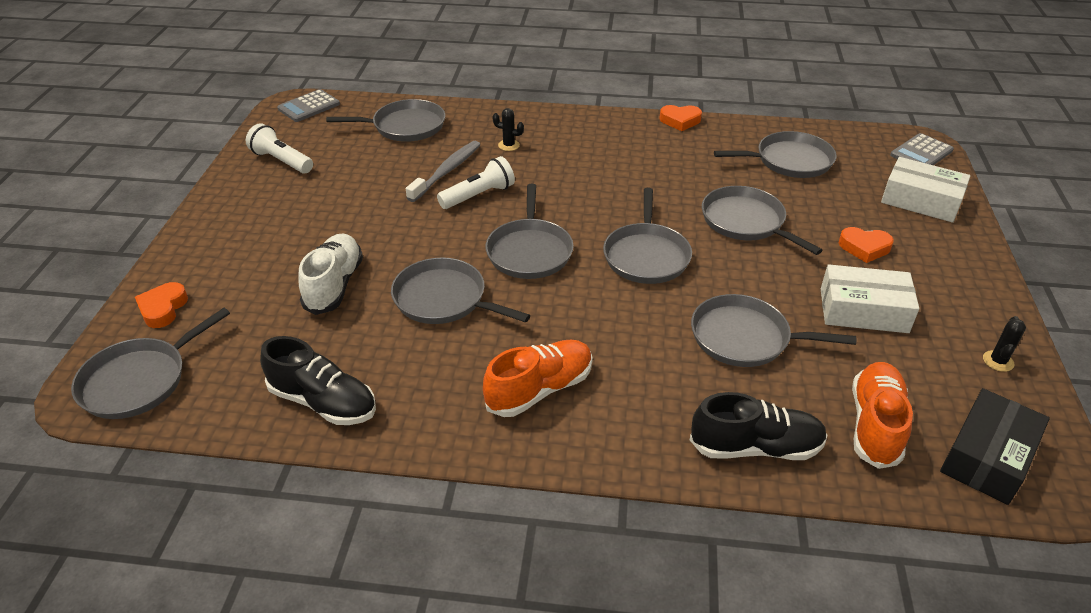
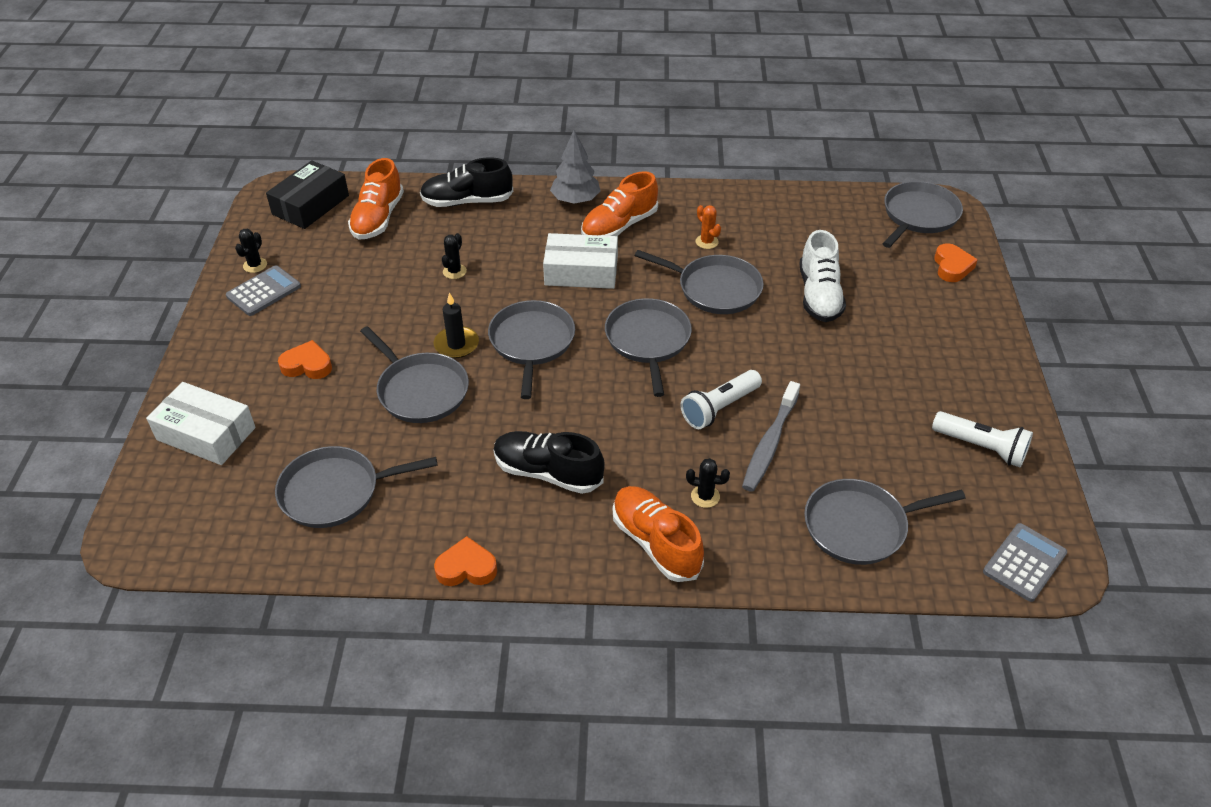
camera: 175 degrees right, 5 degrees up
black shoe [260,336,376,425] -> black shoe moved to [494,431,605,494]
grey pan [691,294,856,367] -> black cactus [442,233,467,279]
white box [821,264,919,333] -> white box moved to [543,233,618,289]
grey calculator [890,133,954,165] -> grey calculator moved to [226,265,301,316]
none -> black candle [434,293,479,358]
none -> grey tree [550,130,601,204]
none -> orange shoe [613,486,704,582]
none -> orange cactus [696,205,721,249]

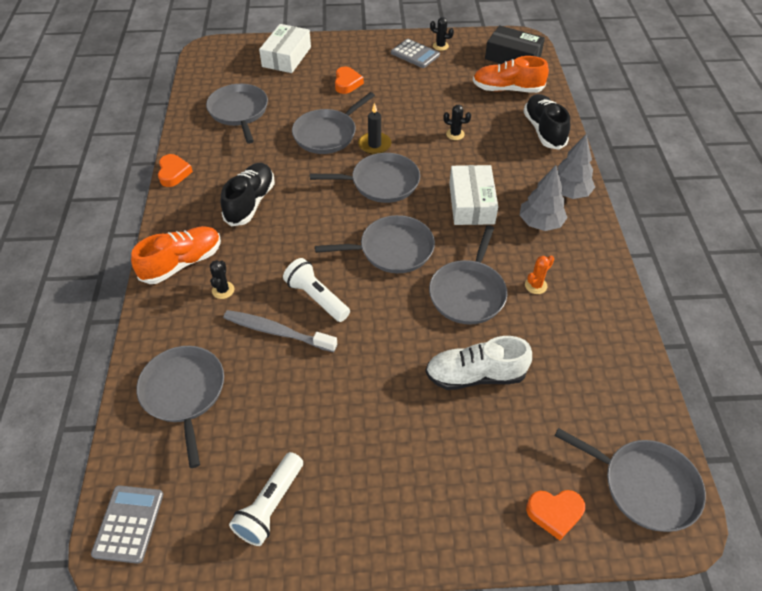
camera: 85 degrees right, 5 degrees up
orange shoe [581,171,658,236] -> grey tree [520,165,568,231]
grey calculator [983,523,1067,602] -> grey calculator turned 120 degrees counterclockwise [91,485,163,564]

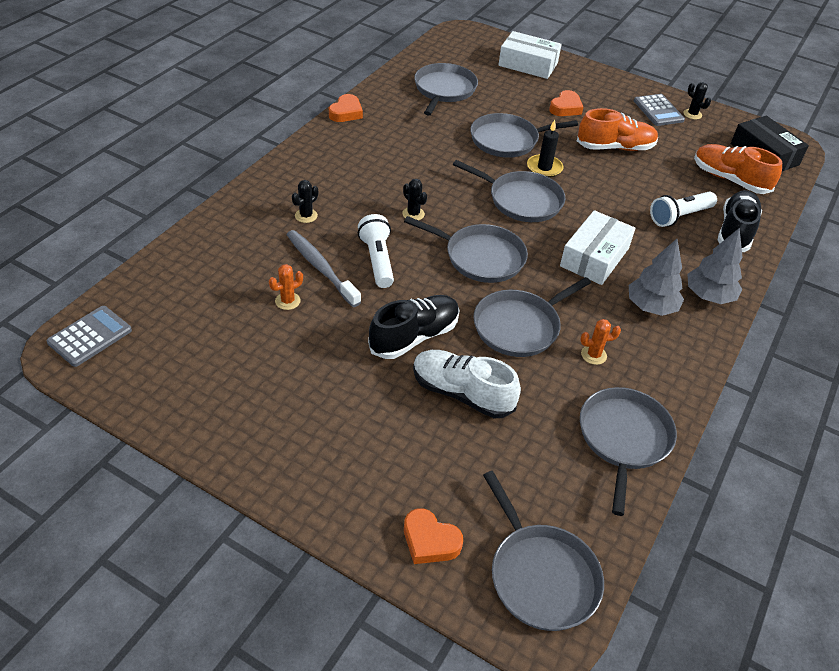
camera: 30 degrees right, 5 degrees down
orange shoe [131,226,221,284] -> orange shoe moved to [577,108,658,151]
grey pan [136,346,224,468] -> grey pan moved to [580,387,677,516]
black shoe [220,163,275,226] -> black shoe moved to [368,295,460,359]
white flashlight [229,452,303,546] -> white flashlight moved to [650,191,717,227]
white box [259,24,311,73] -> white box turned 60 degrees clockwise [498,31,562,79]
black cactus [443,105,471,140] -> black cactus moved to [402,179,427,221]
none -> orange cactus [269,264,303,310]

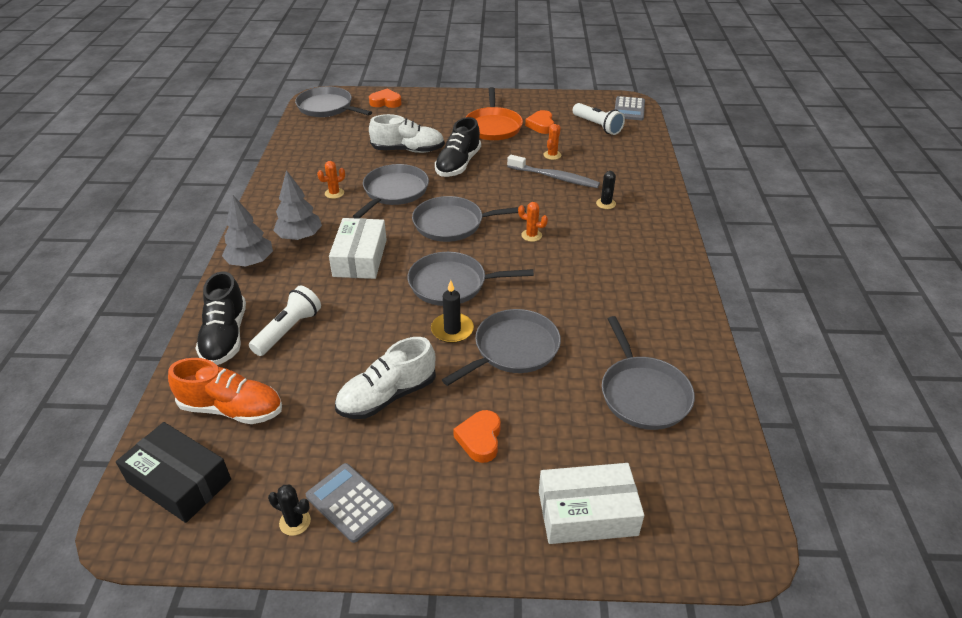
camera: 155 degrees right, 5 degrees down
orange heart [329,94,363,122] -> orange heart moved to [525,110,554,134]
white flashlight [358,214,394,288] -> white flashlight moved to [572,103,625,135]
black cactus [402,179,427,221] -> orange cactus [518,202,548,242]
orange shoe [577,108,658,151] -> white shoe [335,337,436,419]
grey pan [580,387,677,516] -> none
none -> orange pan [465,87,523,140]

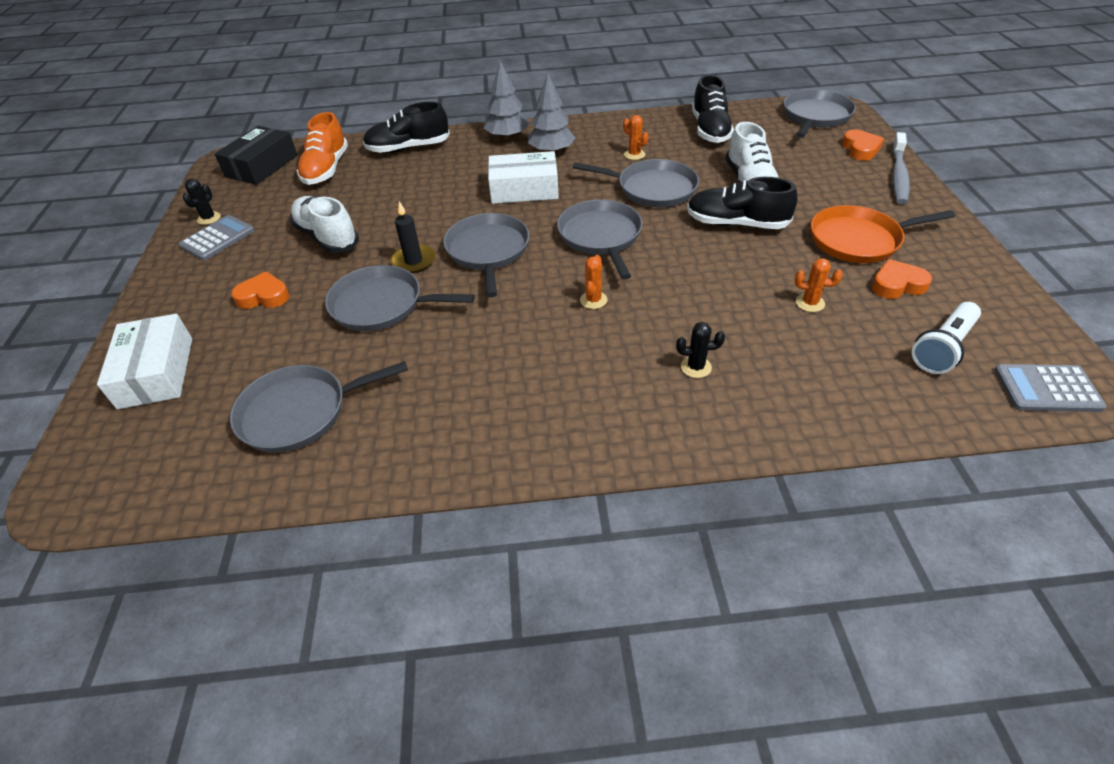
camera: 85 degrees right, 5 degrees up
white flashlight [249,286,321,356] -> none
grey pan [442,309,561,386] -> grey pan turned 150 degrees clockwise [325,265,475,331]
grey toothbrush [507,155,600,188] -> grey toothbrush moved to [892,132,910,205]
none -> black shoe [692,75,734,143]

